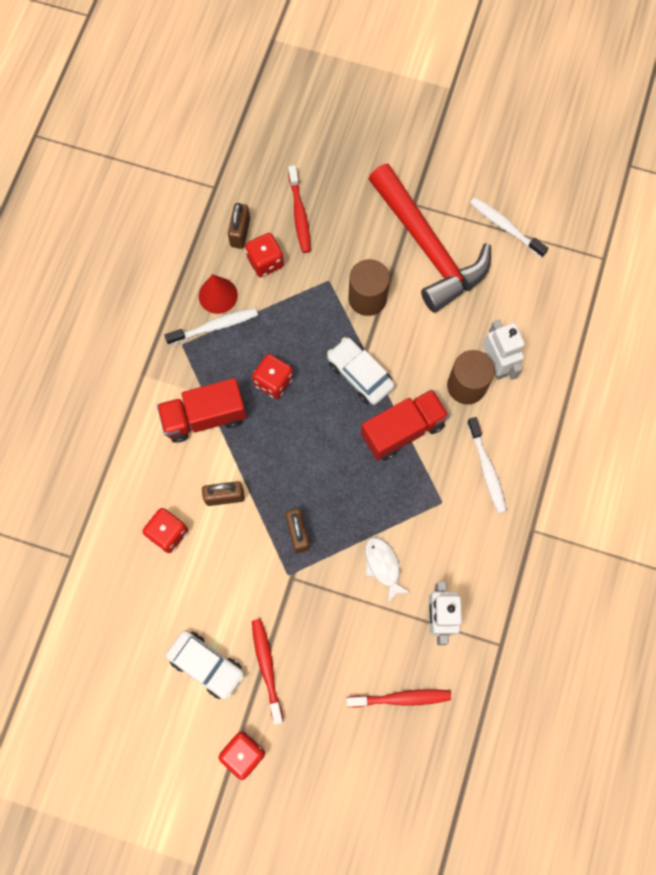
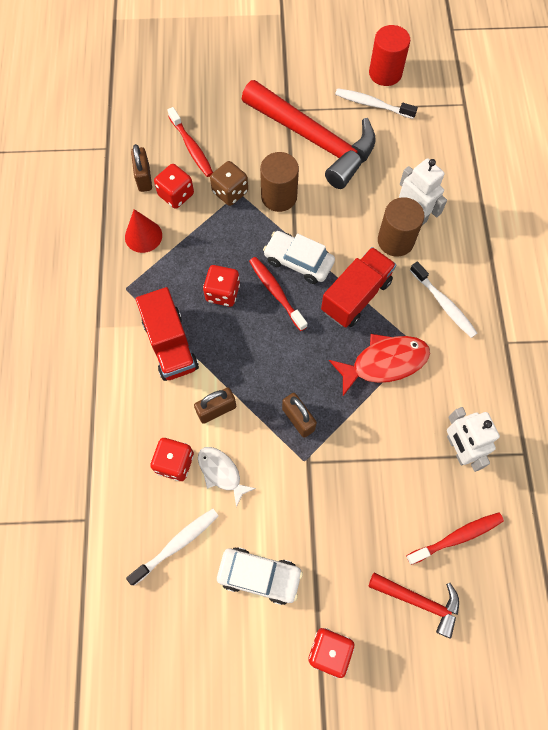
camera: 20 degrees left, 5 degrees down
red truck [157,378,247,443] -> red truck turned 75 degrees counterclockwise [136,287,199,381]
white toothbrush [164,308,258,345] -> white toothbrush moved to [126,509,219,585]
red toothbrush [252,619,284,725] -> red toothbrush moved to [249,257,308,331]
white fish [365,537,411,603] -> white fish moved to [198,447,256,507]
none -> brown dice [210,161,248,206]
none -> red fish [329,334,430,396]
none -> red cylinder [369,25,410,86]
none -> red hammer [369,573,459,639]

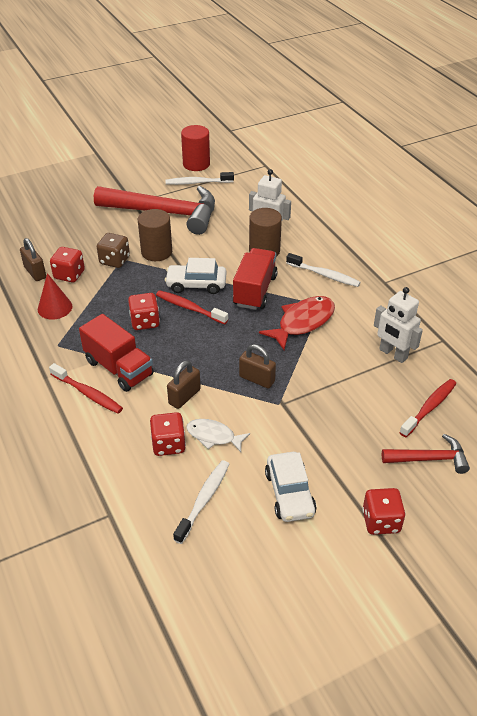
camera: 25 degrees left, 25 degrees down
red toothbrush [167,107,213,177] -> red toothbrush moved to [49,363,123,414]
white car [217,547,303,605] -> white car turned 90 degrees clockwise [265,452,317,522]

